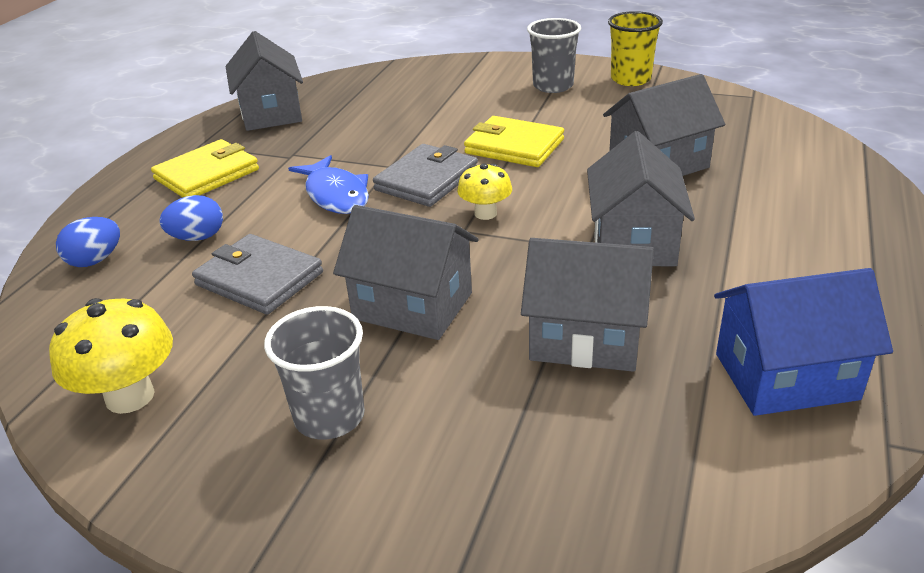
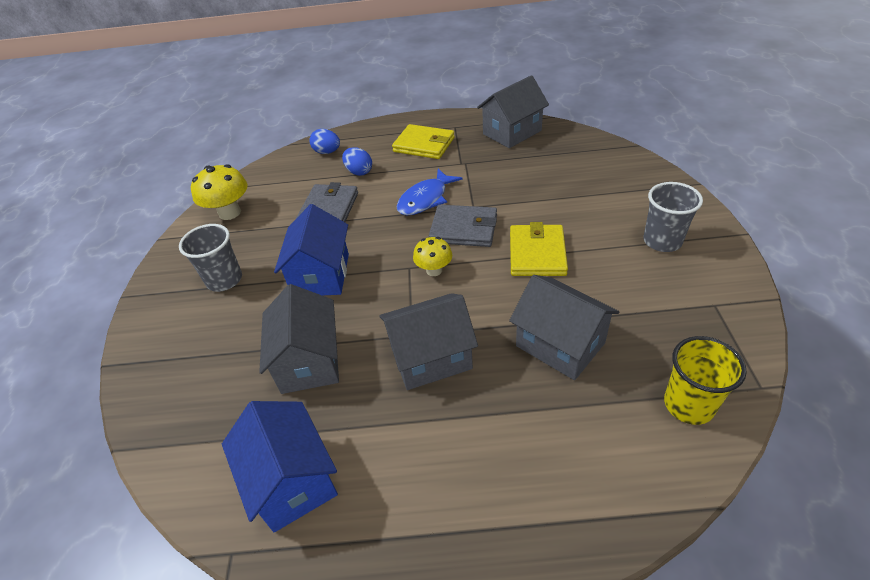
camera: 70 degrees right, 10 degrees up
grey house [333,205,479,340] -> blue house [274,204,349,295]
yellow cup [608,11,663,86] -> yellow cup moved to [664,336,747,425]

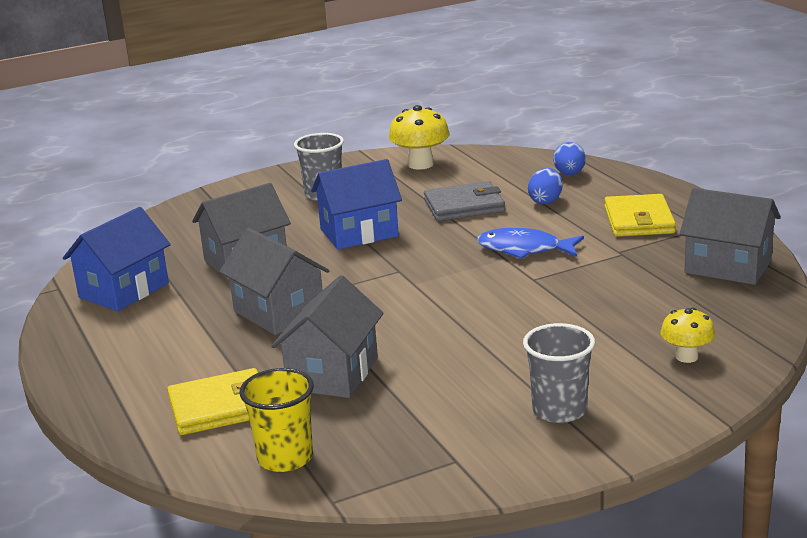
camera: 65 degrees right, 20 degrees down
yellow mushroom [413,237,452,276] -> yellow mushroom moved to [661,308,715,363]
grey wallet [429,205,497,247] -> none
yellow wallet [510,222,568,276] -> yellow wallet moved to [167,368,258,435]

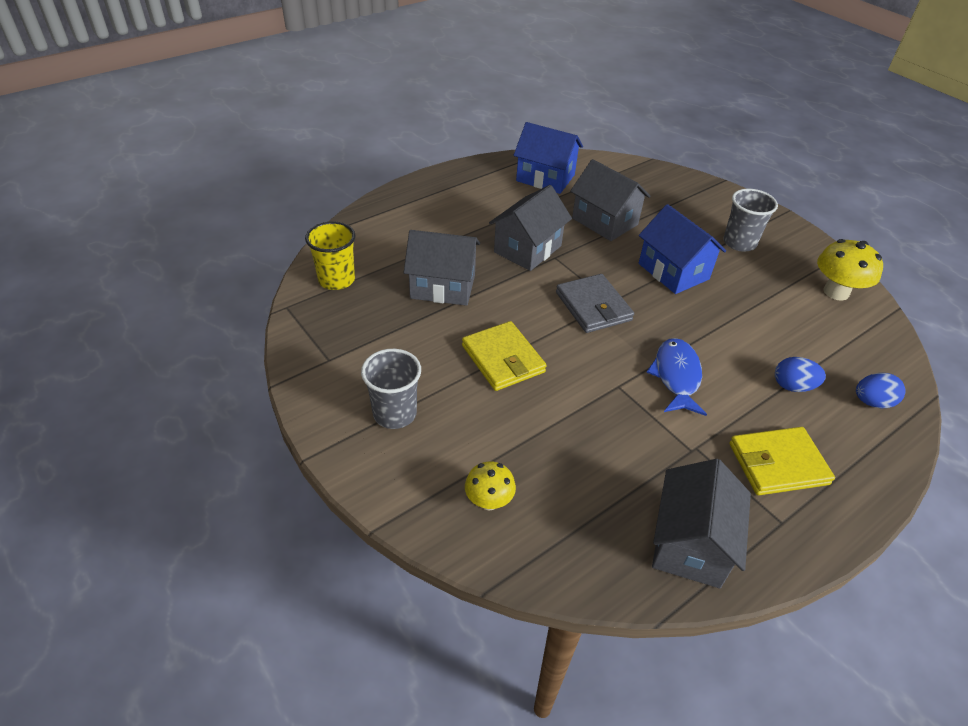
camera: 75 degrees right, 20 degrees up
yellow wallet [167,368,258,435] -> yellow wallet moved to [462,321,547,391]
grey wallet [424,181,505,221] -> grey wallet moved to [556,274,634,333]

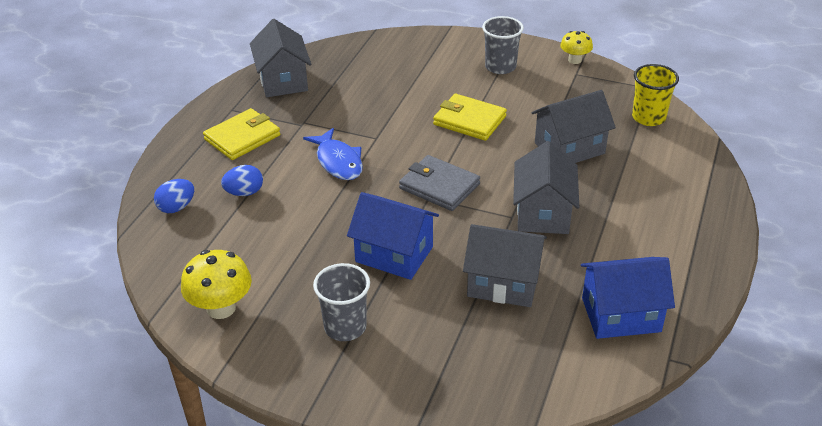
camera: 150 degrees right, 5 degrees down
yellow mushroom [465,462,516,510] -> yellow mushroom moved to [560,31,593,64]

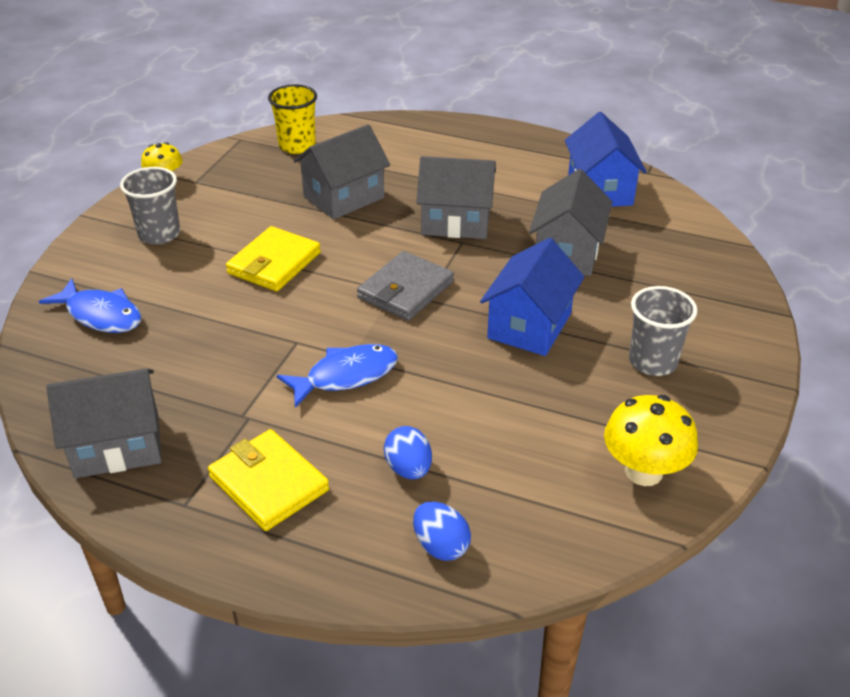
camera: 90 degrees left, 0 degrees up
grey house [531,90,616,163] -> grey house turned 75 degrees clockwise [294,124,390,219]
none -> blue fish [39,278,141,333]

